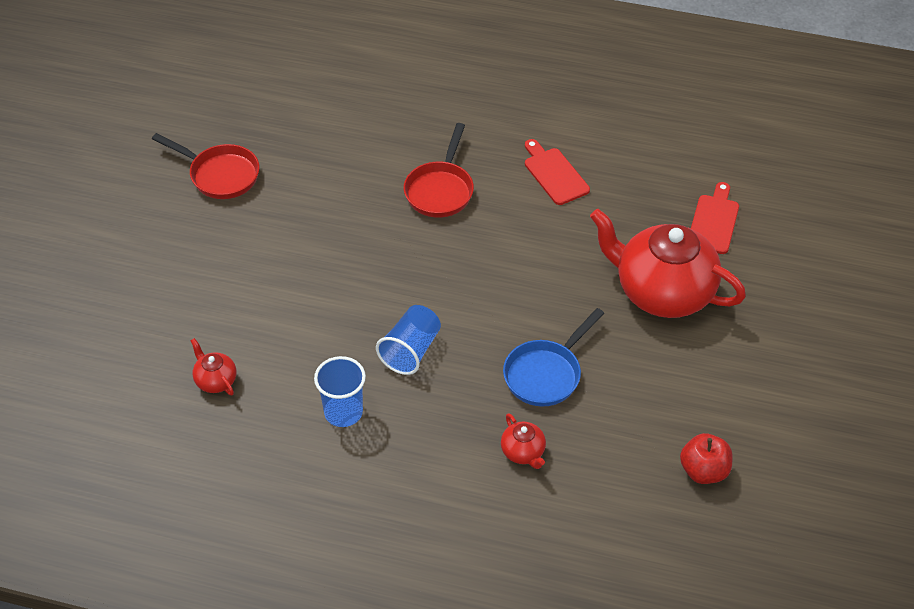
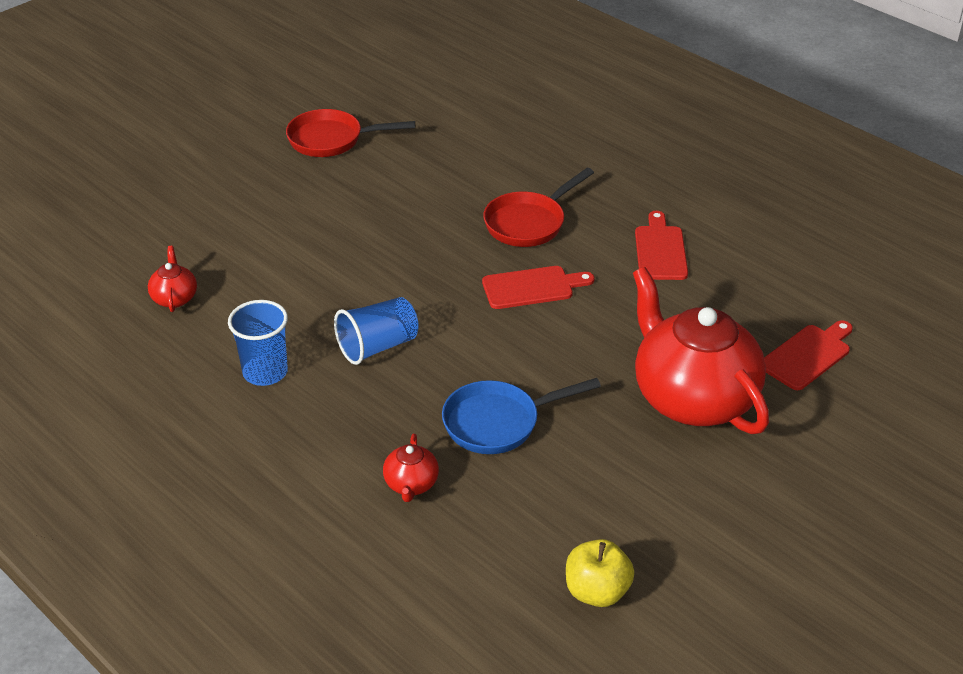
camera: 30 degrees right, 10 degrees down
red pan [152,133,259,199] -> red pan turned 120 degrees clockwise [286,109,415,157]
red apple [680,433,732,484] -> yellow apple [566,539,635,607]
none -> red cutting board [482,266,595,309]

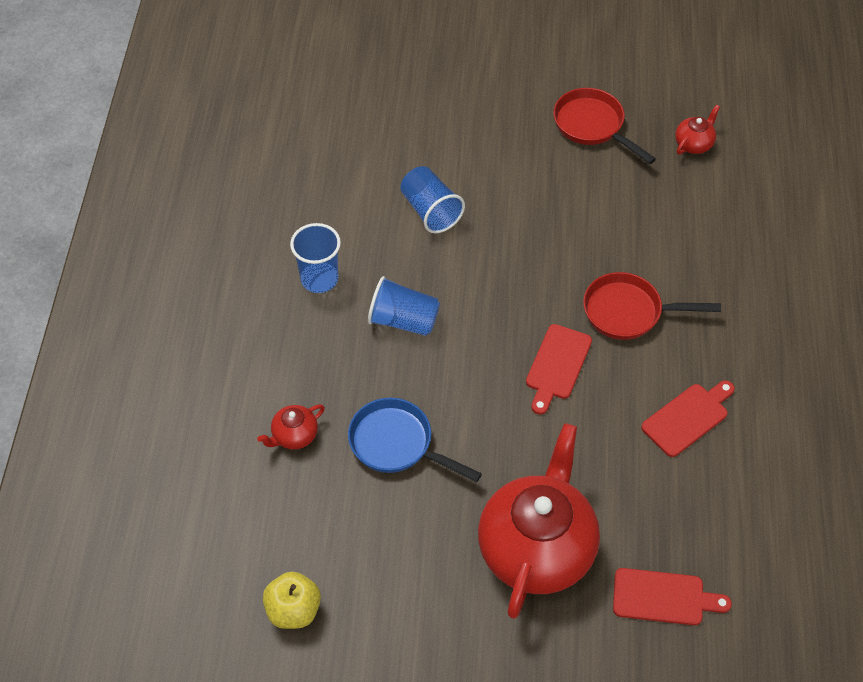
camera: 50 degrees right, 15 degrees up
red teapot [148,246,197,312] -> red teapot moved to [675,105,720,155]
red cutting board [482,266,595,309] -> red cutting board turned 75 degrees clockwise [526,324,592,415]
none -> blue cup [400,166,465,233]

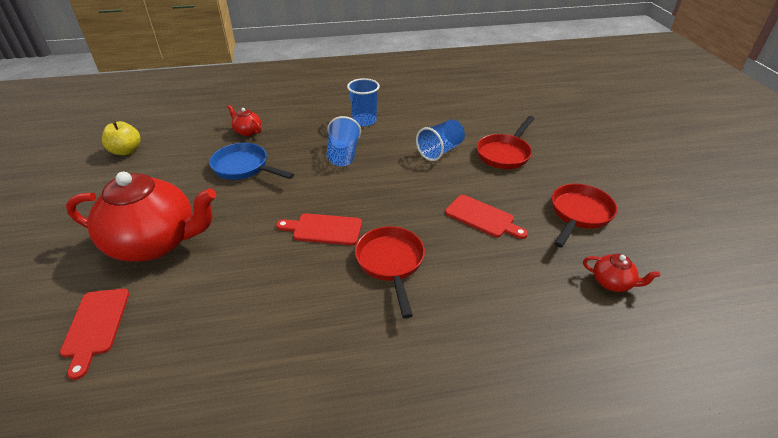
camera: 75 degrees right, 15 degrees down
blue pan [348,398,482,482] -> blue pan turned 75 degrees counterclockwise [209,143,294,180]
red cutting board [641,380,735,457] -> red cutting board moved to [445,195,528,239]
none -> red pan [477,116,535,169]

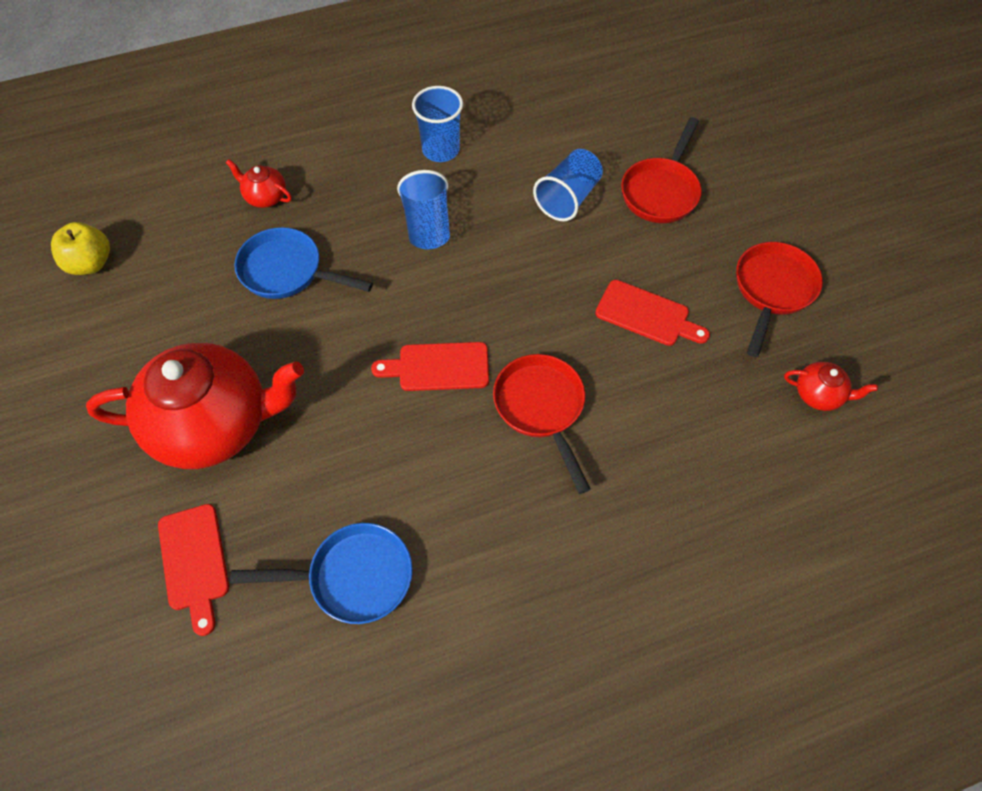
camera: 10 degrees left, 20 degrees up
none -> blue pan [230,523,413,624]

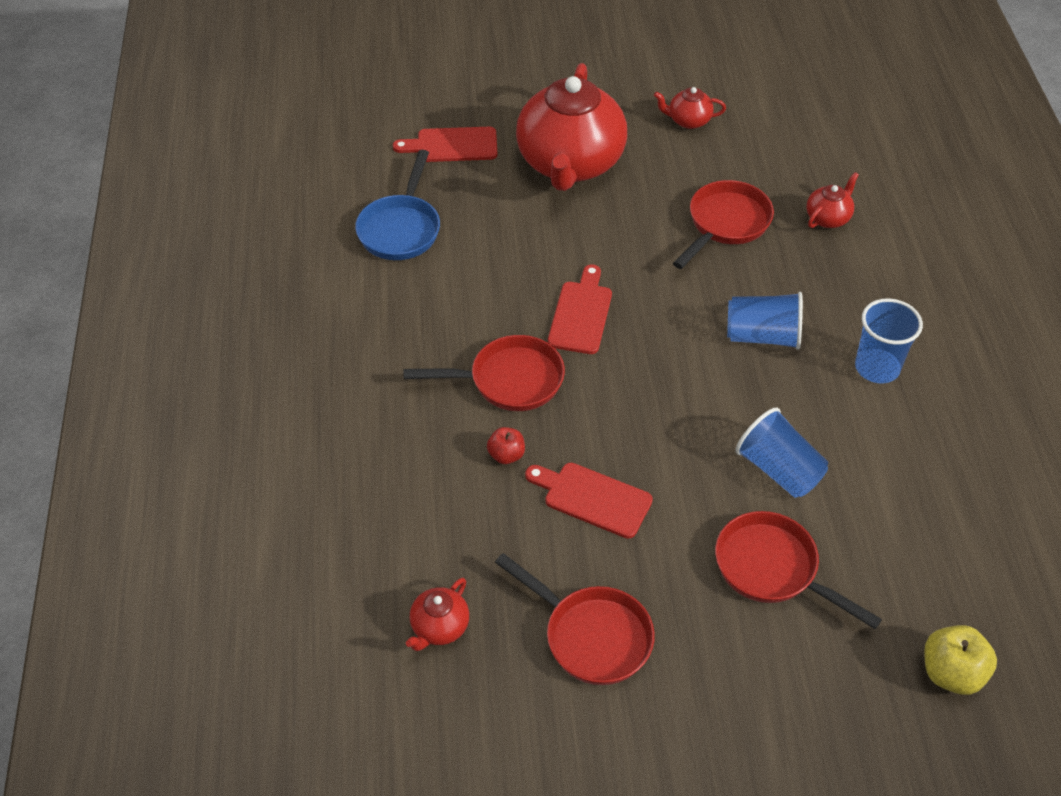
camera: 105 degrees right, 10 degrees down
yellow apple [51,222,110,275] -> yellow apple moved to [924,625,997,695]
blue pan [234,227,373,299] -> red pan [673,180,774,269]
red cutting board [595,280,710,346] -> red cutting board turned 75 degrees clockwise [525,463,653,539]
none -> red apple [487,427,525,464]
none -> red teapot [654,87,726,129]

